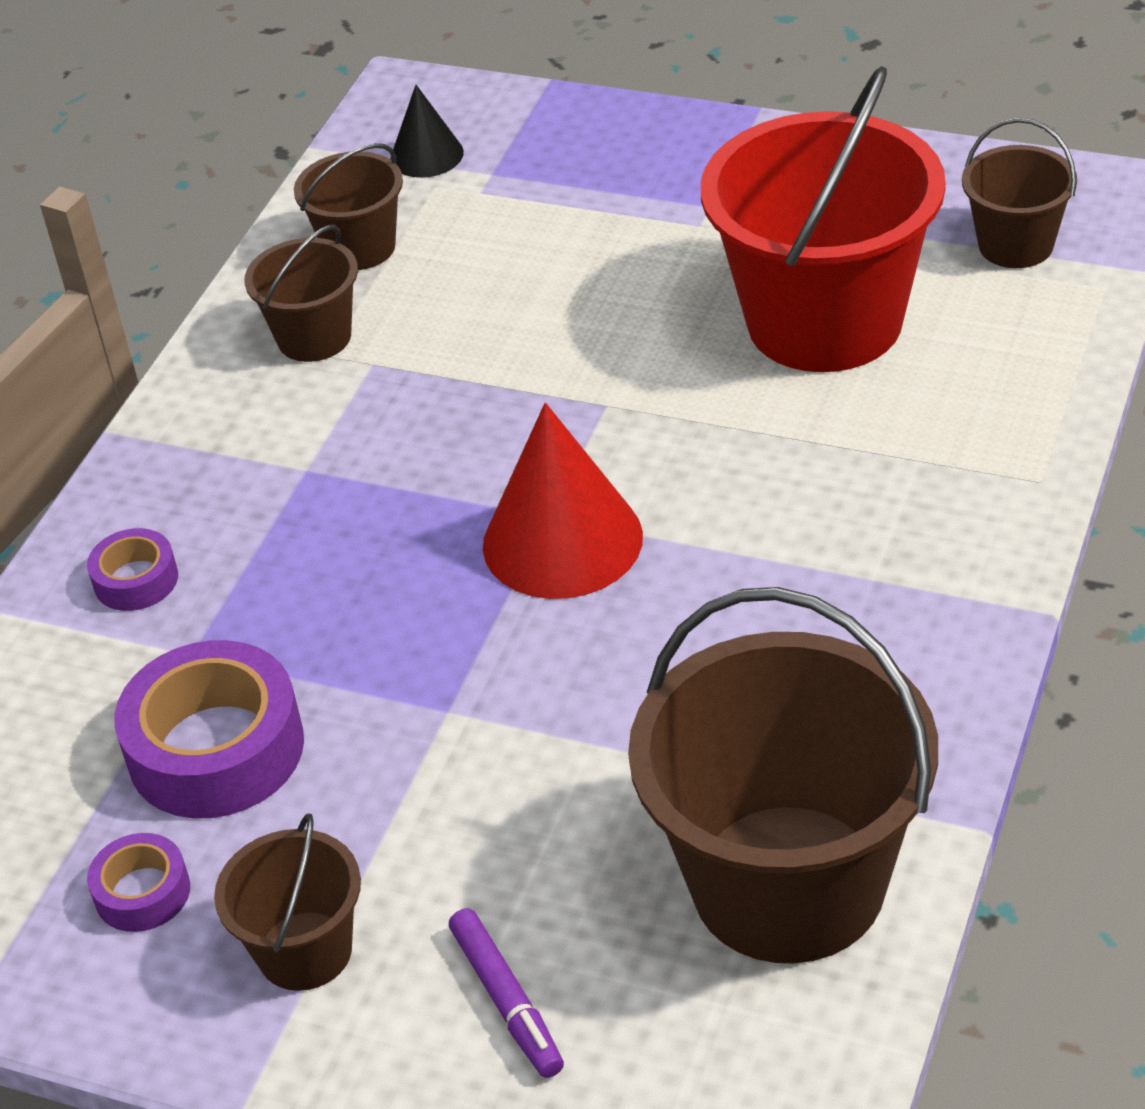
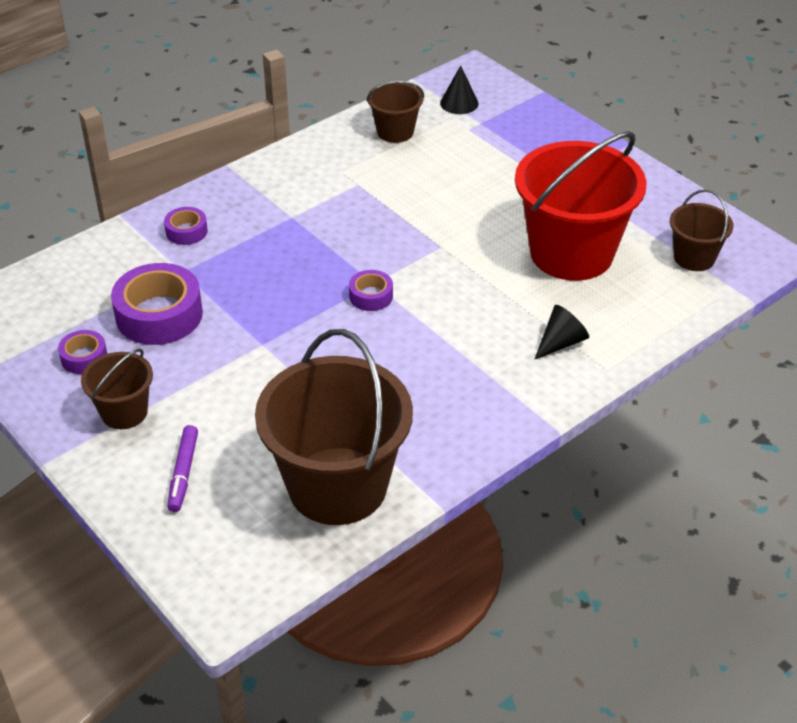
camera: 25 degrees right, 0 degrees up
brown bucket [245,225,358,362] -> none
red cone [483,403,643,599] -> purple tape [349,270,393,311]
none -> black cone [534,305,589,360]

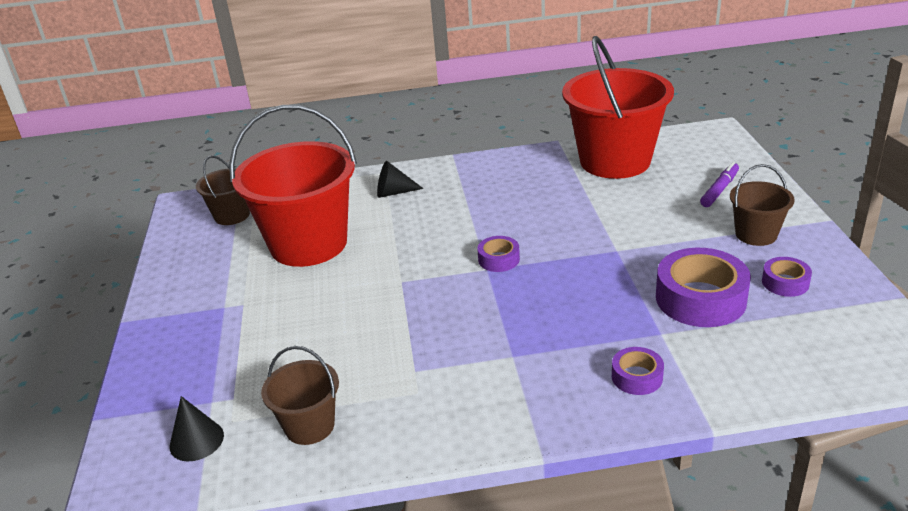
camera: 145 degrees left, 10 degrees down
brown bucket [255,329,413,525] -> red bucket [562,36,674,179]

